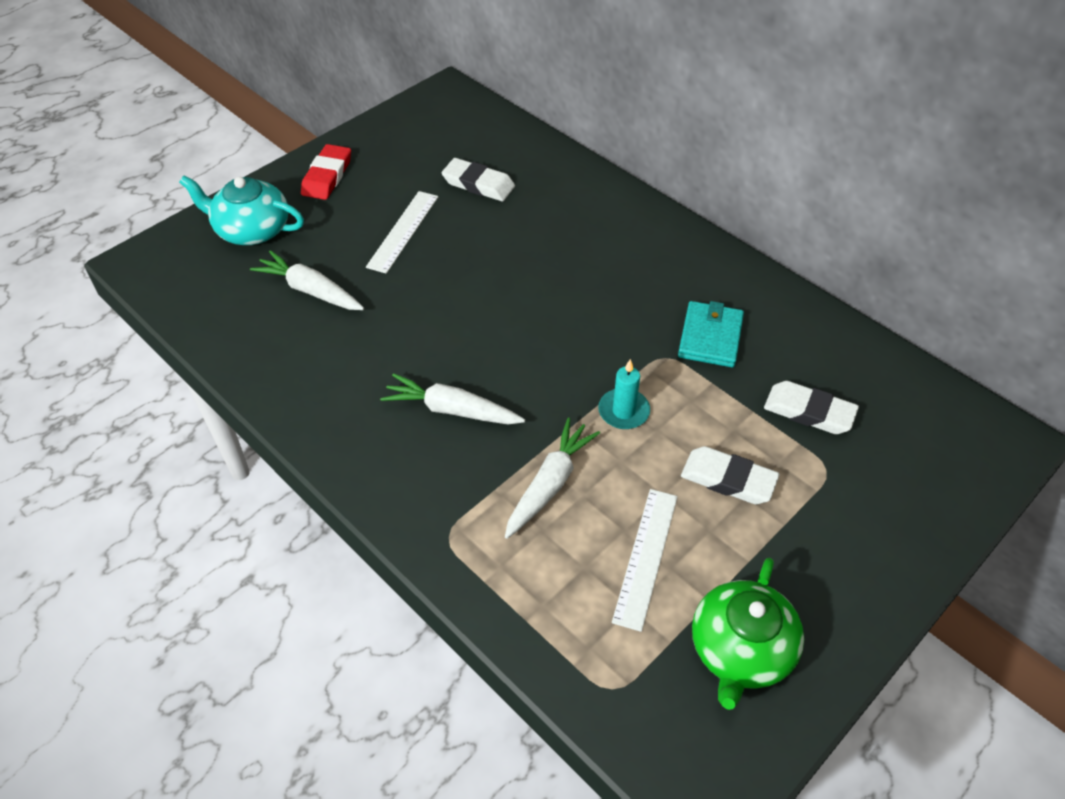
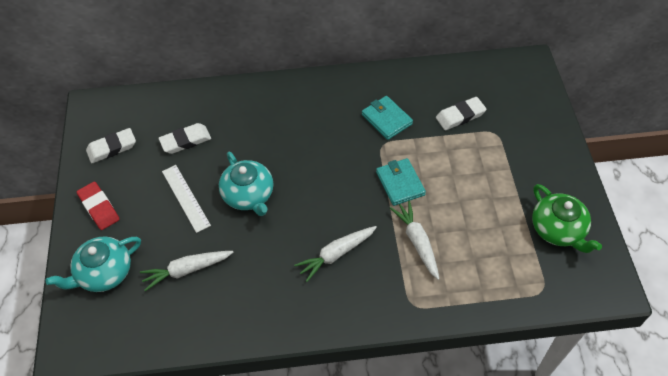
camera: 50 degrees left, 5 degrees up
turquoise candle [598,359,650,429] -> turquoise wallet [376,158,426,206]
white ruler [612,489,678,632] -> none
white eraser [681,446,780,504] -> white eraser moved to [86,128,136,164]
none -> turquoise teapot [219,152,273,216]

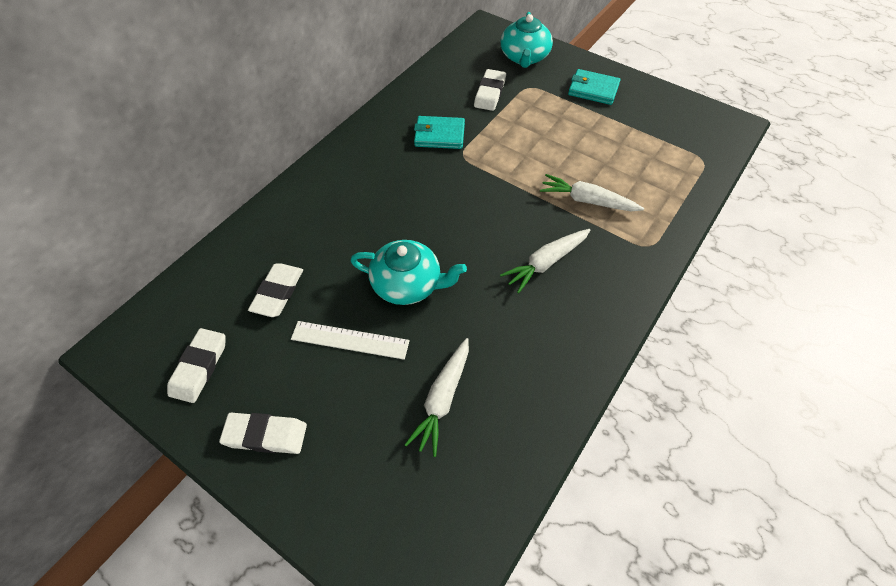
camera: 50 degrees left, 0 degrees up
turquoise teapot [46,236,141,292] -> turquoise teapot moved to [500,12,553,68]
red eraser [77,182,120,230] -> white eraser [219,413,307,454]
white carrot [294,226,377,282] -> white carrot turned 45 degrees clockwise [500,229,590,294]
turquoise wallet [376,158,426,206] -> turquoise wallet moved to [568,69,620,105]
green teapot [532,184,602,253] -> none

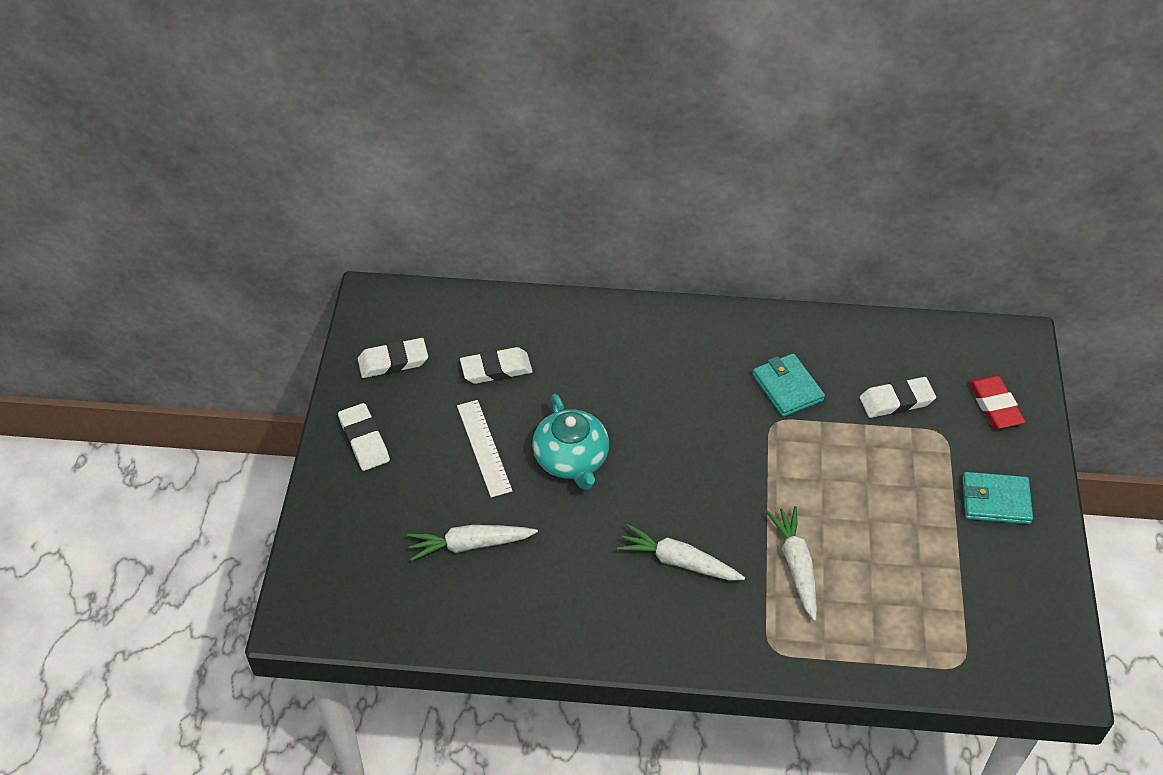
camera: 60 degrees right, 5 degrees down
turquoise teapot [500,12,553,68] -> red eraser [968,376,1025,429]
turquoise wallet [568,69,620,105] -> turquoise wallet turned 75 degrees counterclockwise [962,472,1033,524]

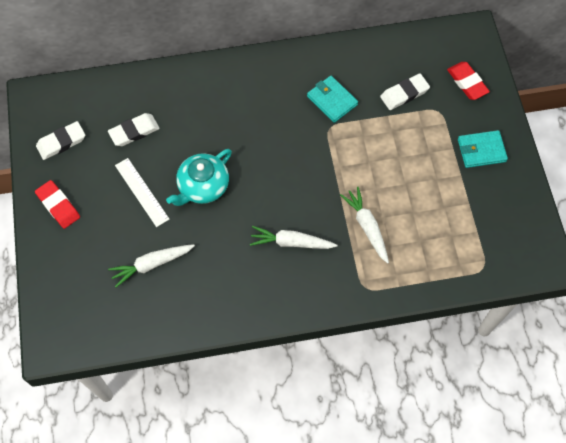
camera: 15 degrees left, 15 degrees up
white eraser [338,403,390,471] -> red eraser [35,180,80,229]
turquoise teapot [532,394,609,490] -> turquoise teapot turned 75 degrees clockwise [166,149,232,206]

